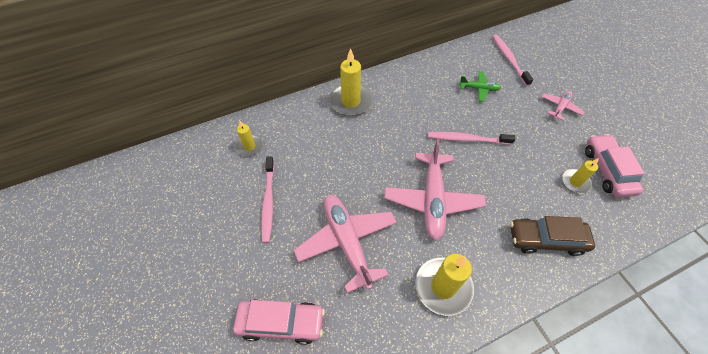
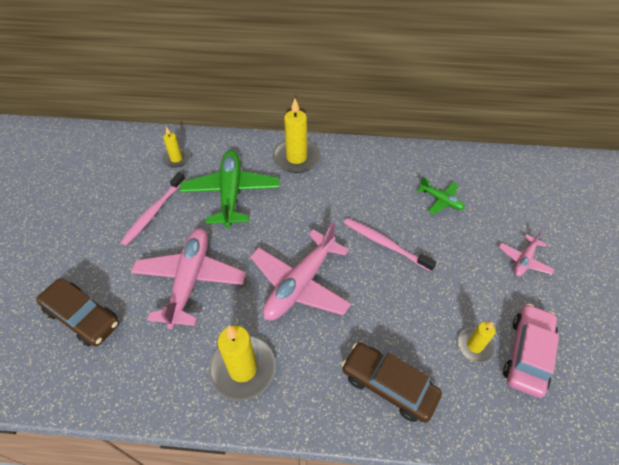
camera: 30 degrees right, 5 degrees down
pink car [233,299,325,345] -> brown car [36,278,119,347]
pink toothbrush [493,35,534,86] -> none
pink plane [542,91,584,121] -> pink plane turned 150 degrees clockwise [499,231,554,276]
none -> green plane [179,150,279,228]

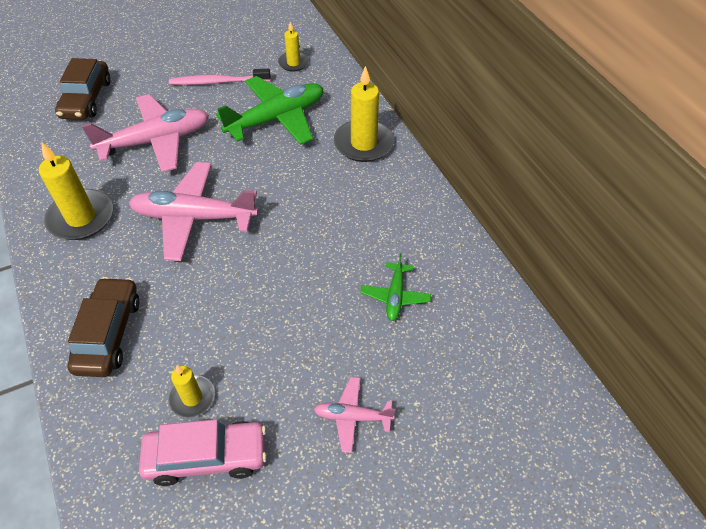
camera: 60 degrees right, 0 degrees up
pink toothbrush [344,218,437,272] -> none

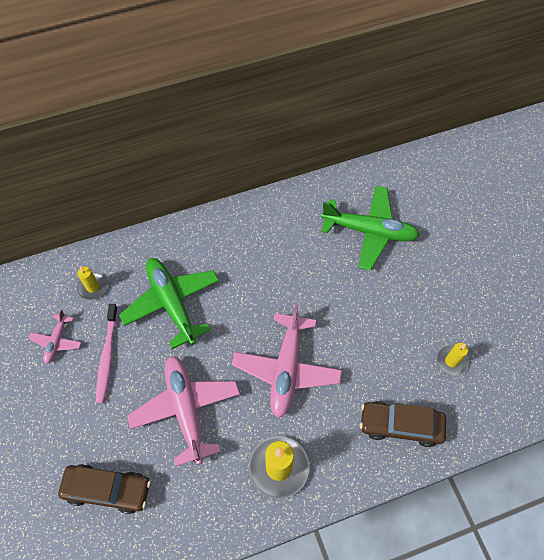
camera: 85 degrees left, 10 degrees up
pink car [139,419,267,486] -> none
pink plane [314,377,395,453] -> pink plane moved to [29,309,82,364]
yellow candle [334,66,394,162] -> none
green plane [360,253,431,321] -> green plane [321,186,420,271], size x2.00

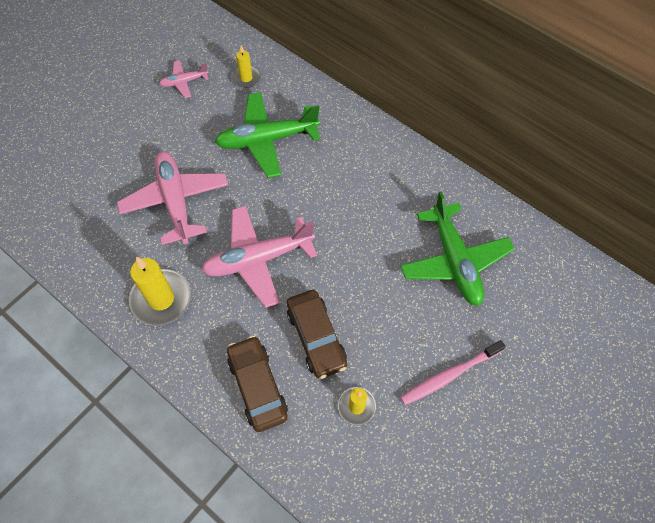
camera: 60 degrees right, 0 degrees up
brown car [58,464,151,514] -> brown car moved to [287,290,347,379]
pink toothbrush [96,304,118,404] -> pink toothbrush moved to [400,340,505,405]
green plane [119,258,219,349] -> green plane turned 135 degrees counterclockwise [215,92,320,178]
pink plane [127,356,240,466] -> pink plane turned 60 degrees counterclockwise [117,151,228,245]

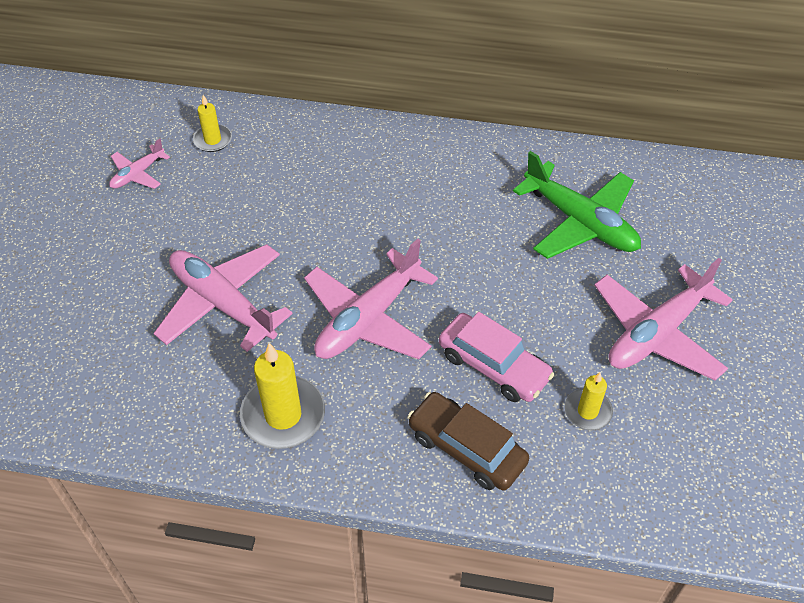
camera: 30 degrees left, 10 degrees down
green plane [215,92,320,178] -> none
brown car [287,290,347,379] -> pink car [439,312,555,402]
pink toothbrush [400,340,505,405] -> pink plane [594,258,733,381]

